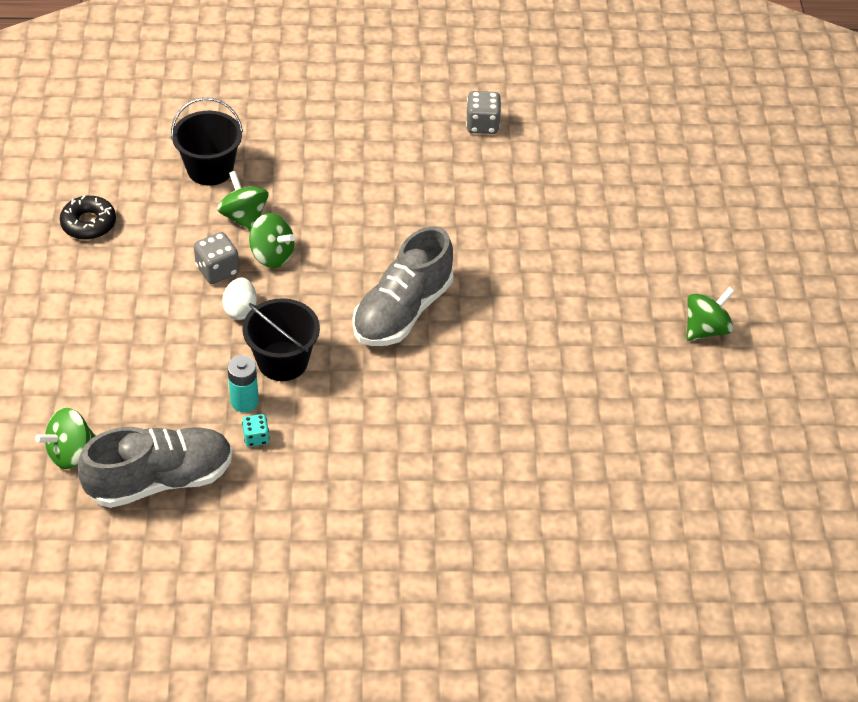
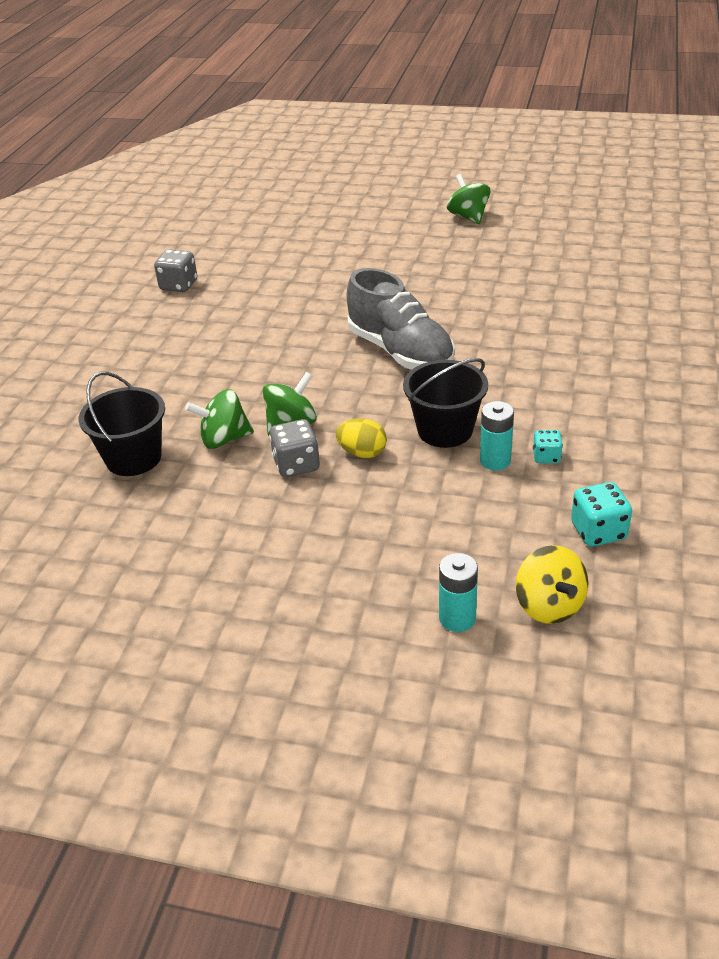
camera: 70 degrees left, 10 degrees down
green spinning top [35,408,95,469] -> yellow spinning top [516,545,588,624]
black donut [60,196,116,240] -> none
grey shoe [78,427,233,508] -> turquoise dice [571,482,632,547]
white egg [222,278,257,320] -> yellow egg [335,418,387,458]
none -> turquoise battery [439,553,478,632]

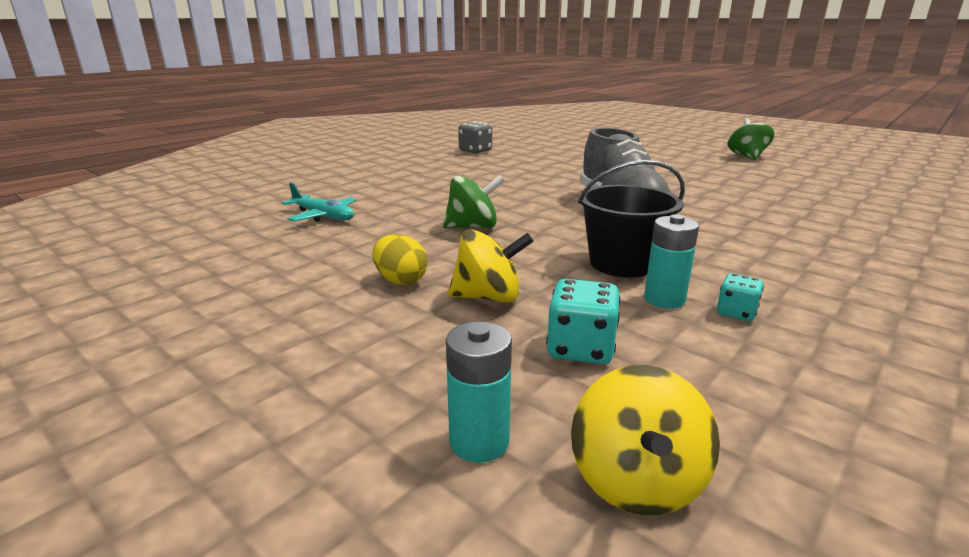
camera: 25 degrees right, 15 degrees down
black bucket [79,372,165,476] -> turquoise plane [282,182,356,222]
green spinning top [185,389,254,449] -> none
grey dice [269,419,320,478] -> none
yellow egg [335,418,387,458] -> yellow egg moved to [372,234,428,285]
turquoise dice [571,482,632,547] -> turquoise dice moved to [546,279,620,364]
none -> yellow spinning top [448,229,534,303]

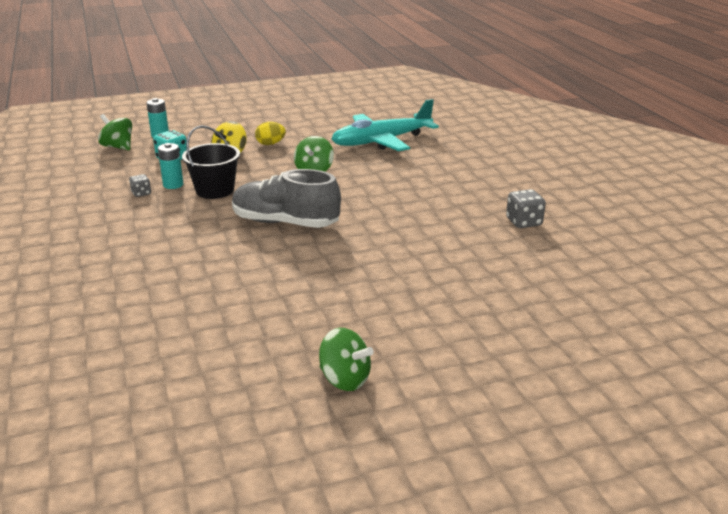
camera: 120 degrees right, 5 degrees up
turquoise plane [282,182,356,222] -> turquoise plane [332,99,439,151], size x2.02
yellow spinning top [571,365,720,515] -> green spinning top [98,114,132,150]
turquoise dice [717,273,764,321] -> grey dice [129,174,151,197]

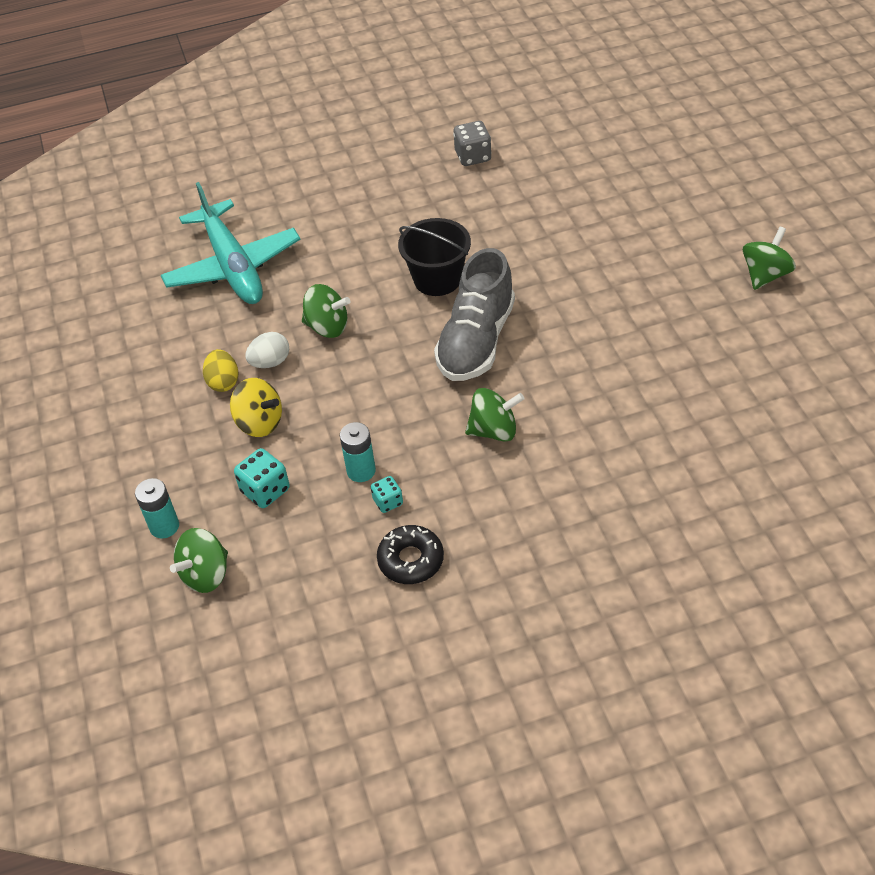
camera: 85 degrees left, 20 degrees up
grey dice [129,174,151,197] -> turquoise dice [371,476,403,513]
black bucket [182,126,240,199] -> black bucket moved to [398,218,471,296]
none -> white egg [245,332,289,368]
none -> black donut [377,525,444,584]
none -> green spinning top [465,388,525,442]

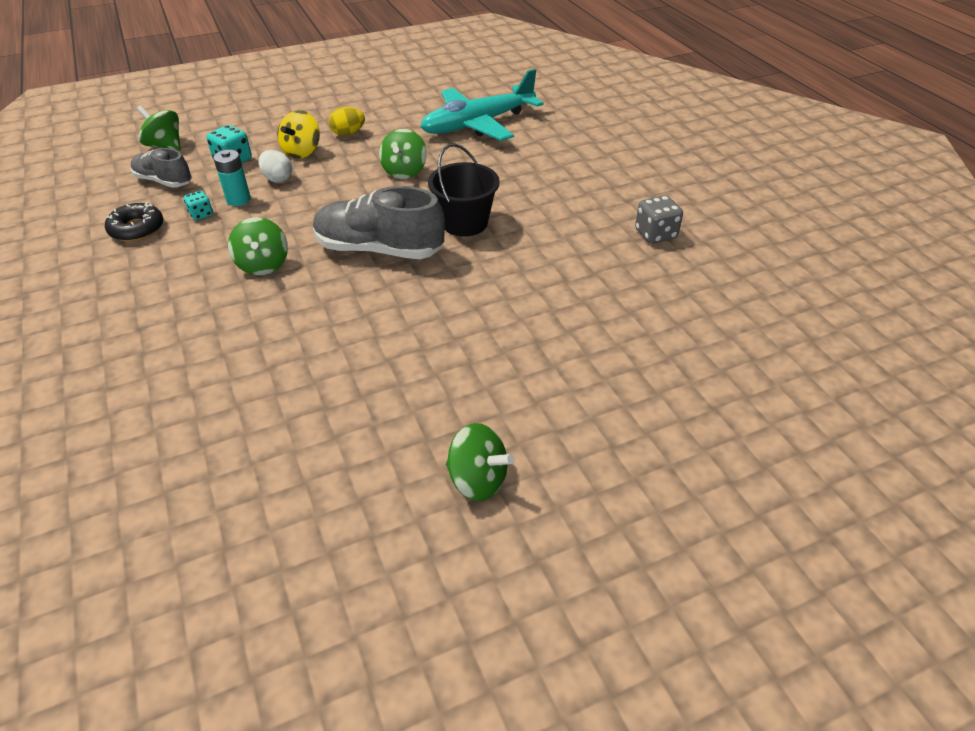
camera: 80 degrees right, 5 degrees down
turquoise battery [135,478,179,539] -> none
white egg [245,332,289,368] -> white egg moved to [259,150,292,183]
none -> grey shoe [131,148,192,188]

